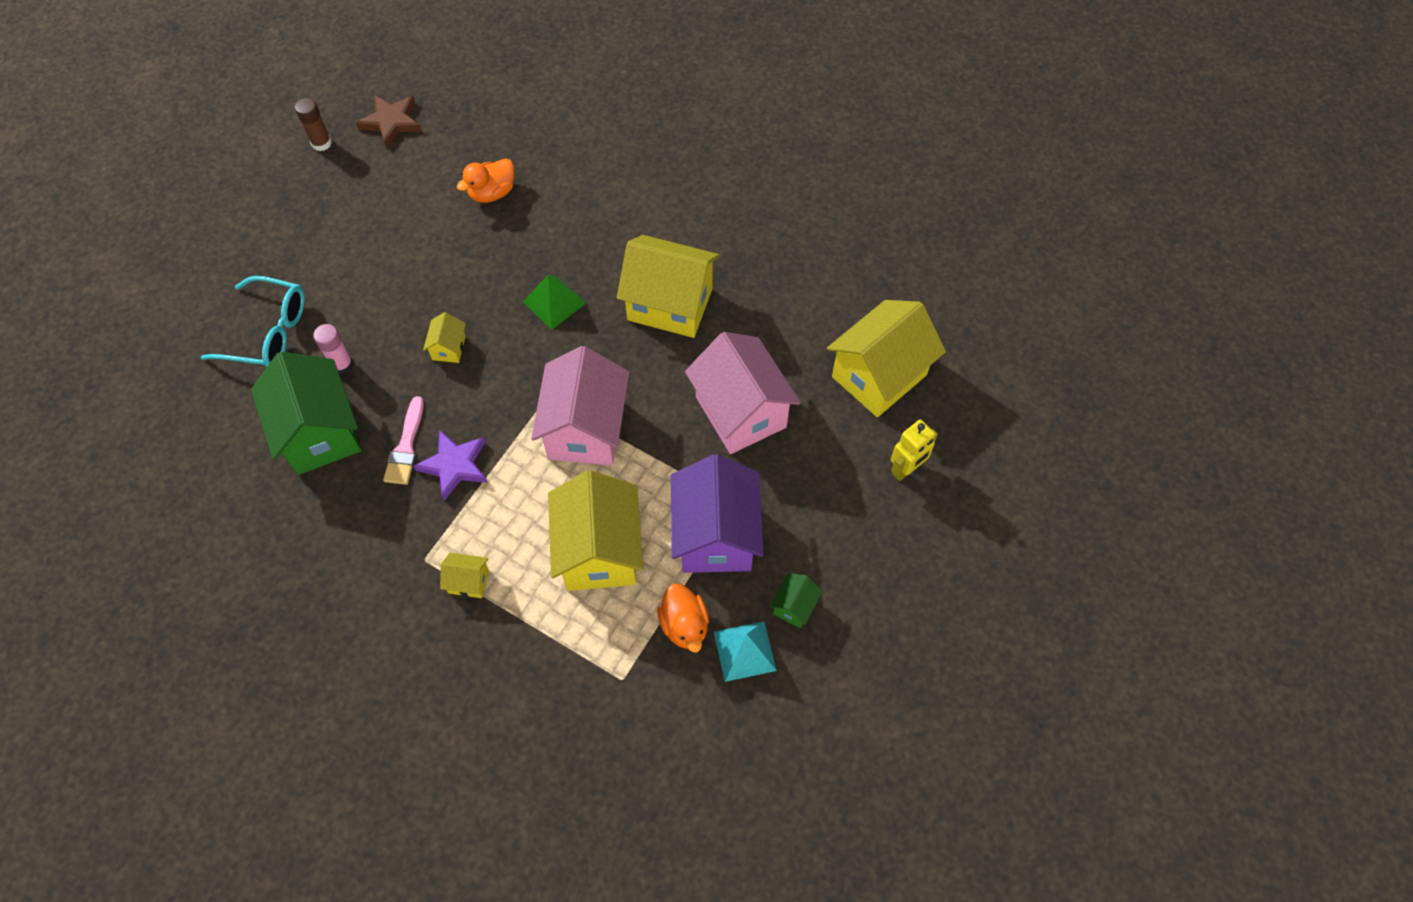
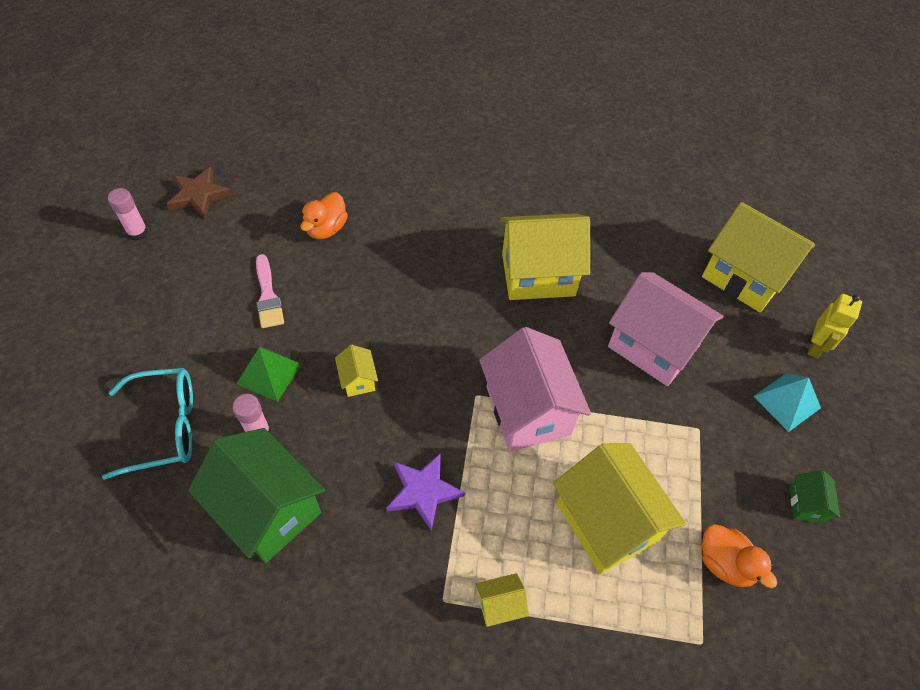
camera: 25 degrees left, 5 degrees down
brown glue stick [295,98,332,151] -> pink glue stick [108,188,148,241]
pink brush [383,396,424,485] -> pink brush moved to [256,254,284,328]
green pyramid [523,274,586,329] -> green pyramid moved to [236,347,302,402]
purple house [671,454,764,573] -> none
turquoise pyramid [714,621,777,682] -> turquoise pyramid moved to [753,374,821,432]
yellow house [827,300,946,417] -> yellow house turned 75 degrees counterclockwise [702,202,815,312]

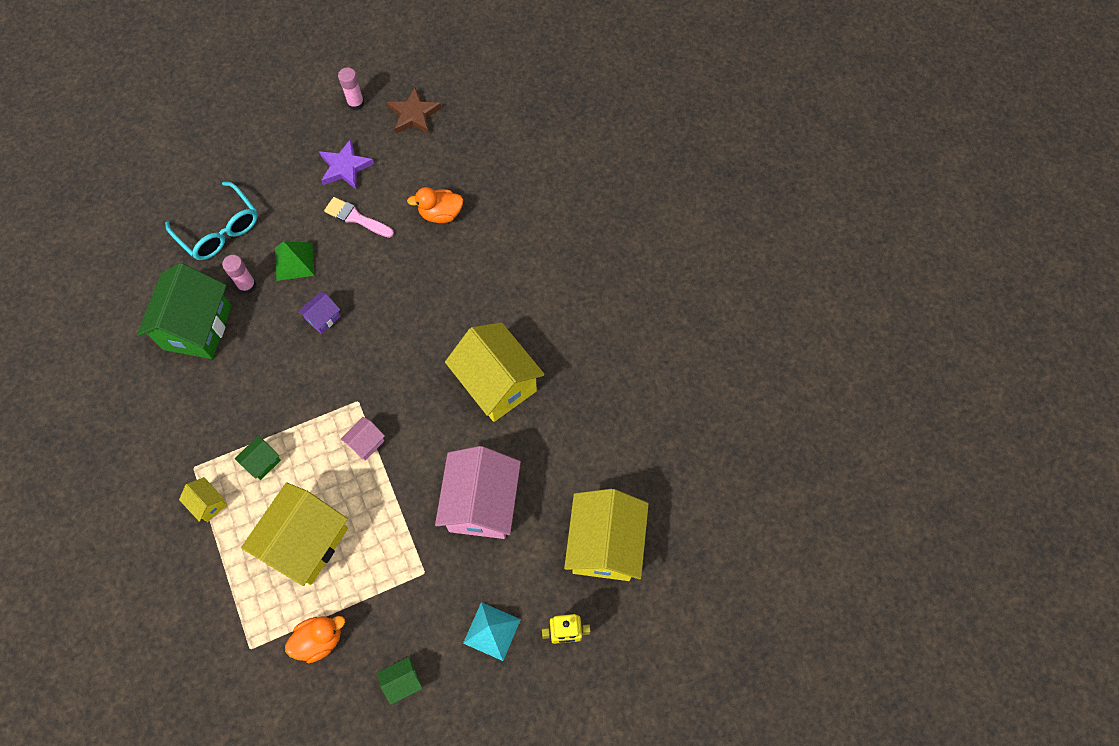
camera: 60 degrees right, 10 degrees up
pink brush [256,254,284,328] -> pink brush turned 75 degrees clockwise [324,197,394,238]
yellow house [335,345,378,397] -> purple house [298,292,341,334]
purple star [386,453,465,531] -> purple star moved to [319,139,374,190]
pink house [479,327,591,452] -> pink house [341,417,385,461], size x0.44
orange duck [702,524,777,588] -> orange duck turned 135 degrees counterclockwise [285,616,345,663]
none -> green house [235,436,281,480]

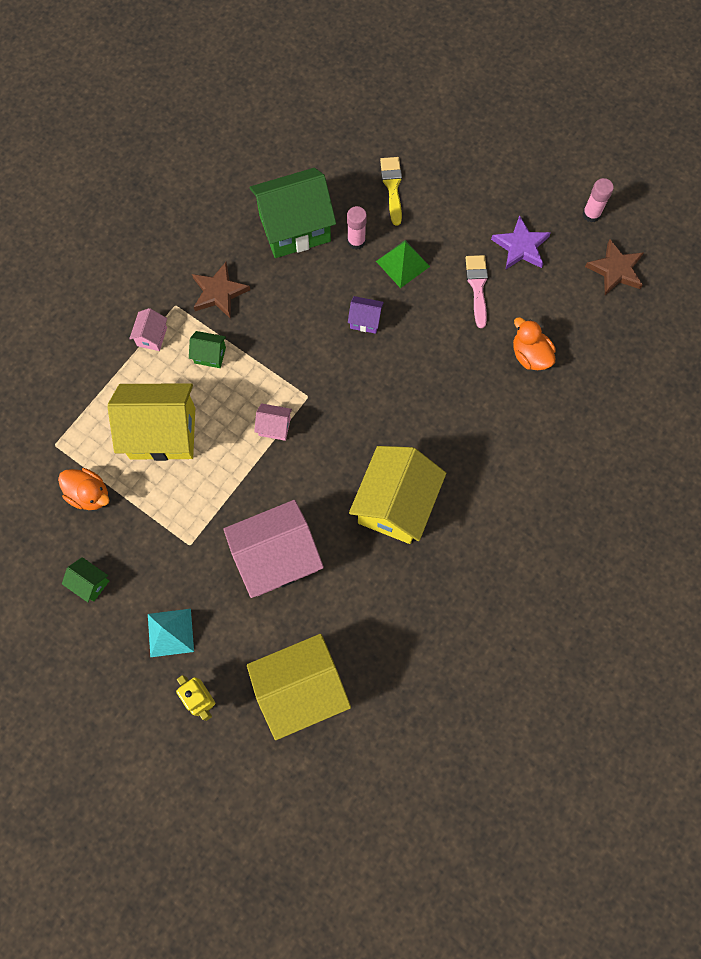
camera: 60 degrees right, 5 degrees up
turquoise glasses [165,182,258,260] -> yellow brush [380,157,402,226]
yellow house [179,477,227,522] -> pink house [129,308,167,351]
none -> brown star [192,262,250,319]

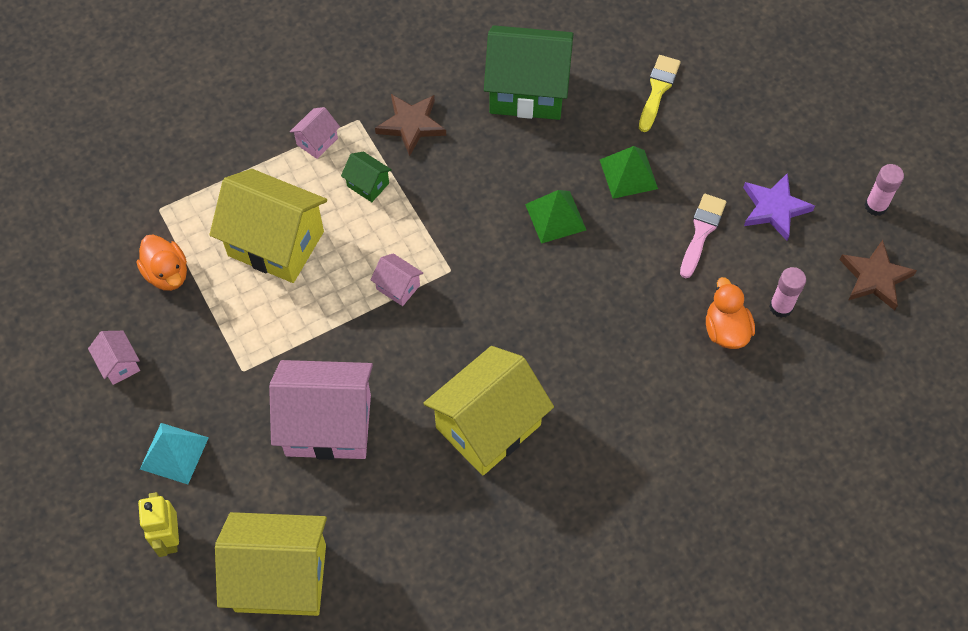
camera: 25 degrees right, 10 degrees down
green house [62,557,109,602] -> pink house [88,331,140,385]
pink glue stick [347,206,367,250] -> pink glue stick moved to [769,267,806,318]
purple house [348,296,384,334] -> green pyramid [525,190,586,244]

